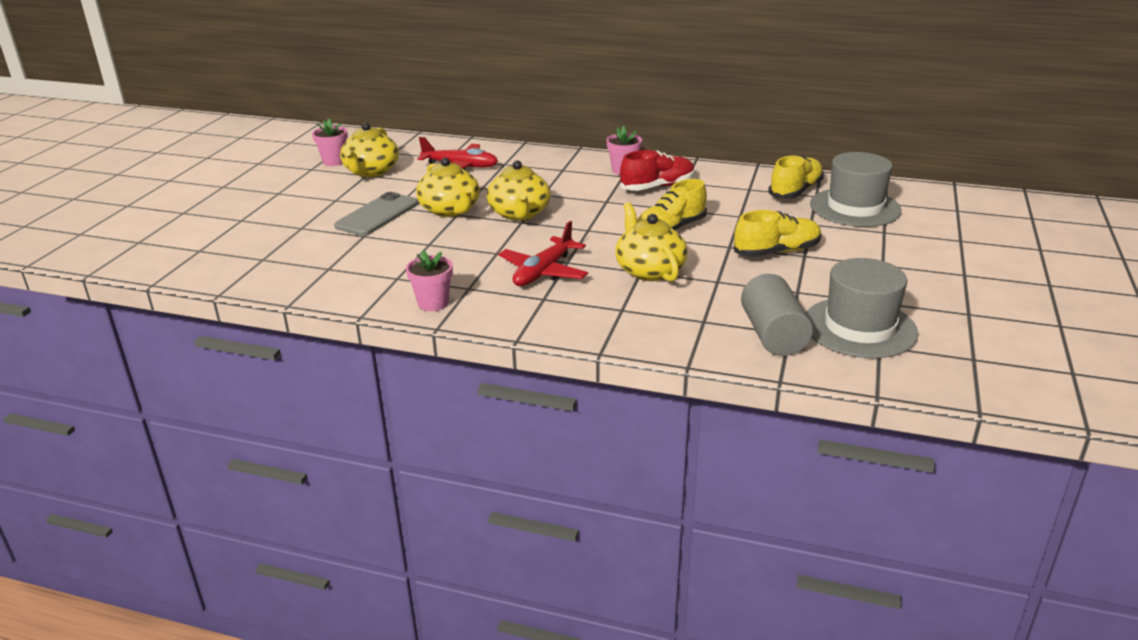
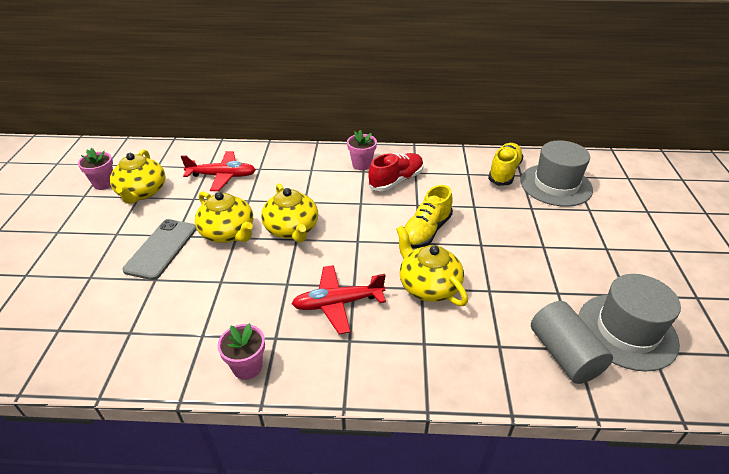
camera: 15 degrees left, 10 degrees up
red plane [499,221,588,286] -> red plane turned 60 degrees clockwise [292,265,386,334]
yellow shoe [734,210,822,257] -> none

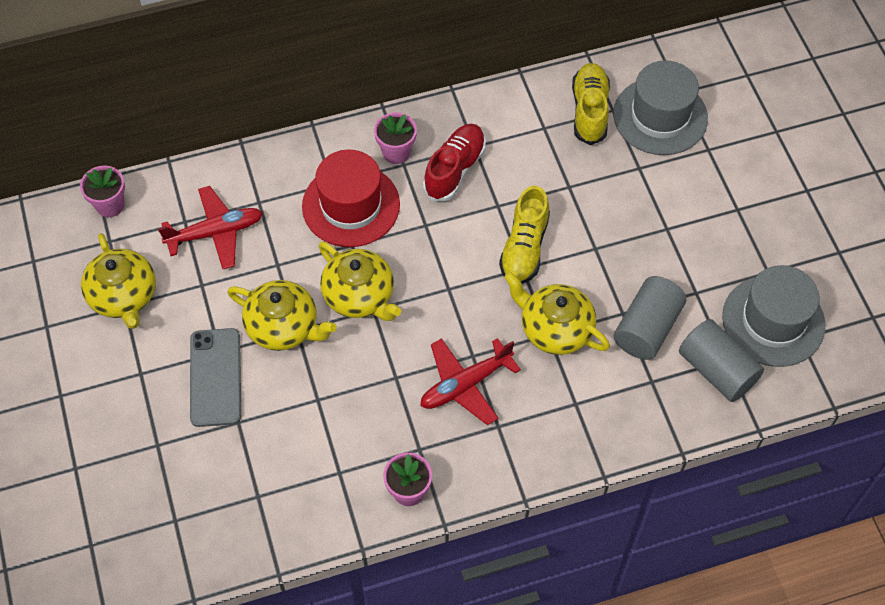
camera: 20 degrees left, 20 degrees up
pink flower pot [78,148,113,190] -> pink flower pot moved to [80,165,125,217]
none -> red hat [302,149,400,247]
none -> grey cylinder [614,276,686,360]

